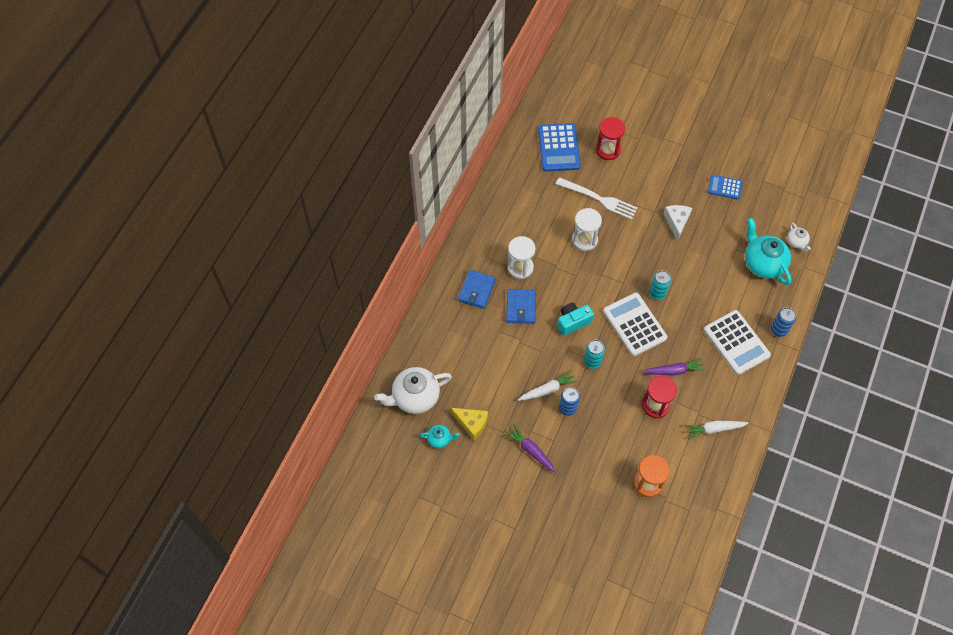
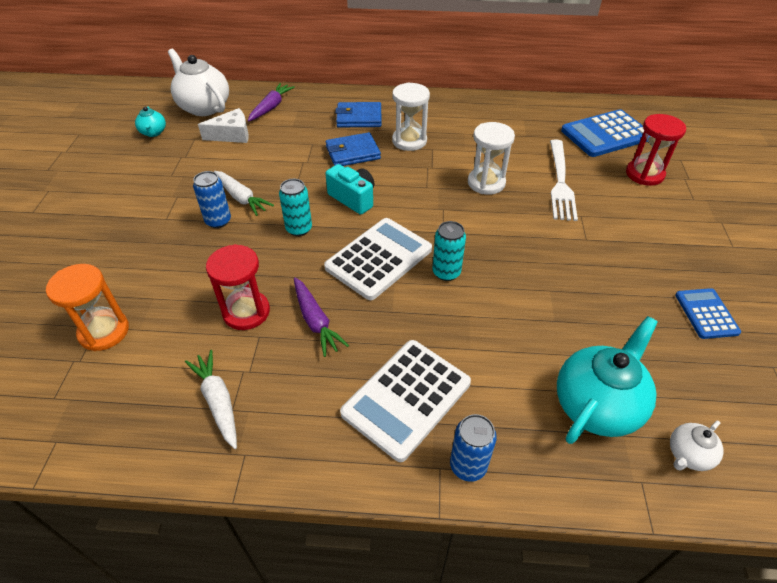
camera: 70 degrees right, 15 degrees down
yellow cheese [451,408,488,440] -> none
purple carrot [504,424,557,472] -> purple carrot moved to [248,83,295,121]
white cheese [664,205,692,241] -> white cheese moved to [198,108,249,143]

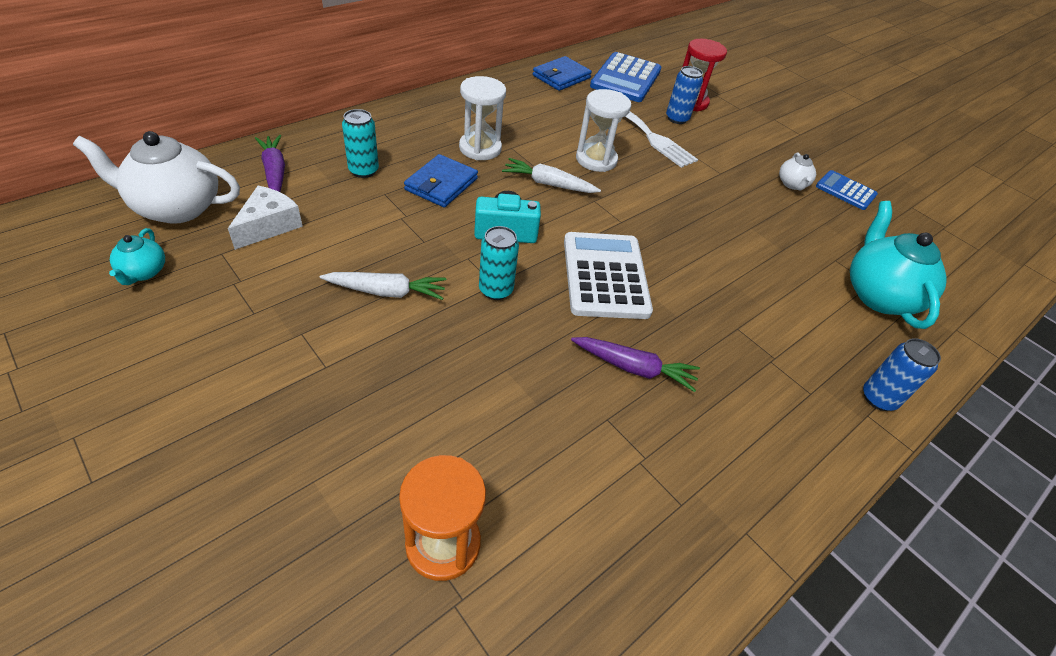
camera: 50 degrees left, 0 degrees up
turquoise teapot [135,106,166,137] -> turquoise teapot turned 60 degrees clockwise [109,228,165,285]
white carrot [185,350,237,449] -> white carrot moved to [502,158,601,193]
blue can [193,171,231,228] -> blue can moved to [666,66,703,124]
red hourglass [206,244,270,330] -> none
blue wallet [335,102,382,127] -> blue wallet moved to [533,56,592,91]
white calculator [340,340,471,462] -> none
turquoise can [432,221,466,281] -> turquoise can moved to [342,109,379,178]
white teapot [670,421,724,471] -> white teapot moved to [779,152,816,190]

